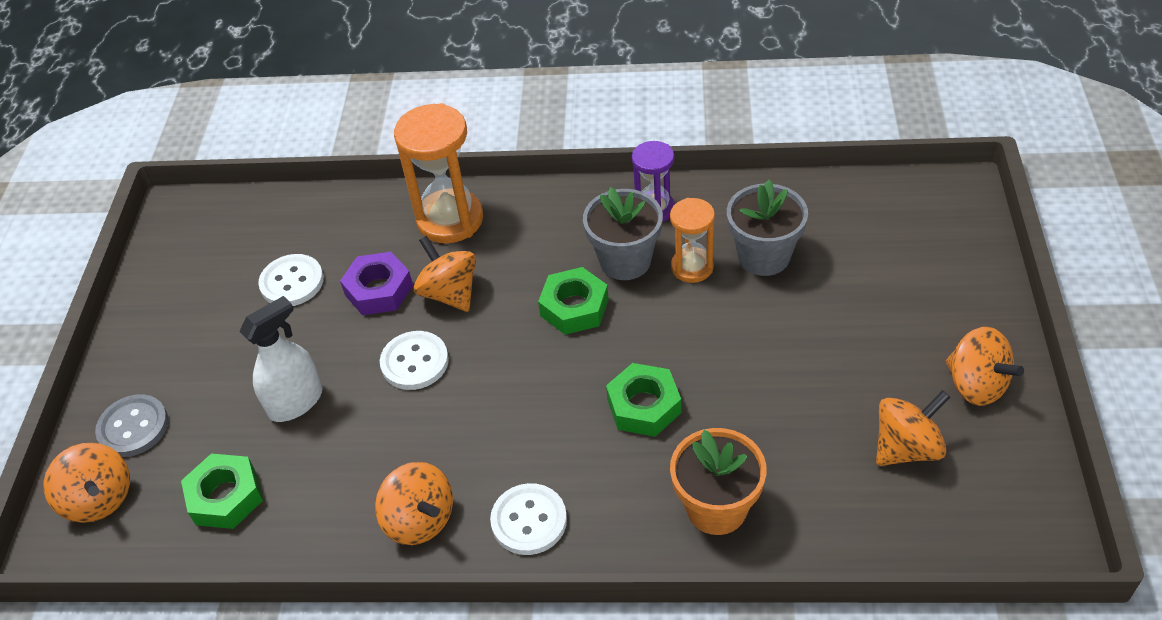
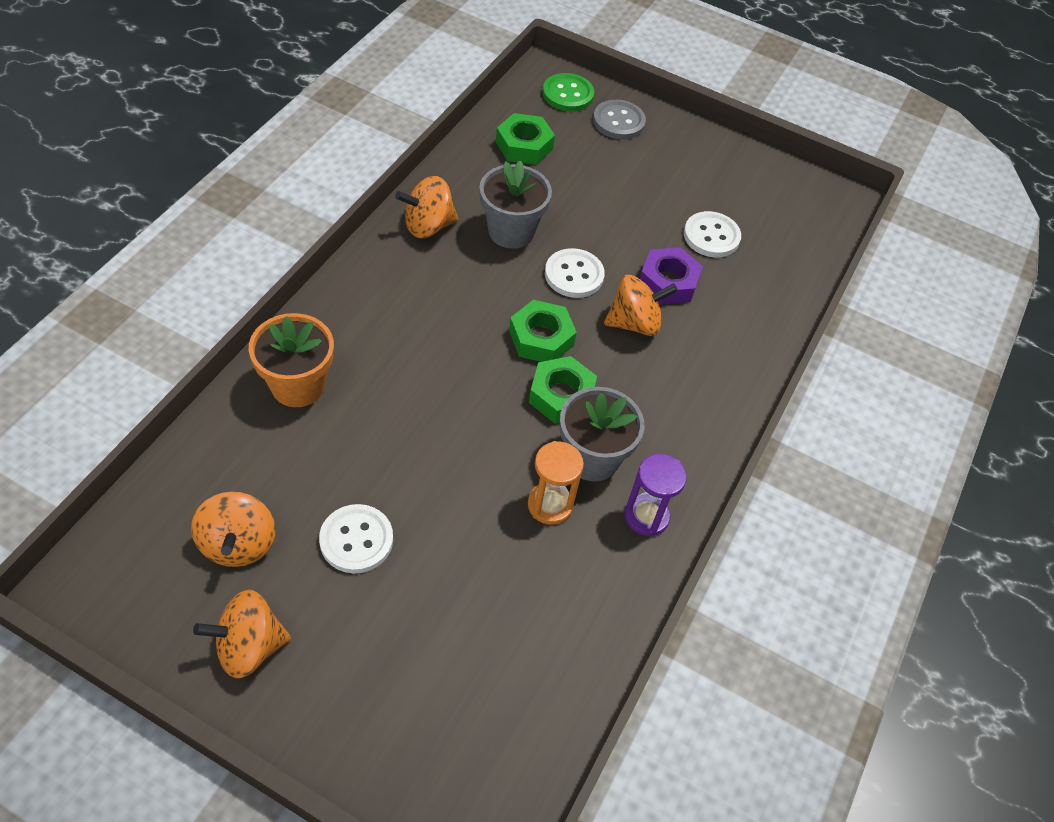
camera: 105 degrees right, 5 degrees up
orange spinning top [44,443,130,523] -> green button [542,73,594,112]
white spray bottle [239,296,323,422] -> none
orange hourglass [394,103,483,243] -> none
white button [490,483,567,555] -> white button moved to [319,504,393,573]
green nut [606,363,681,437] -> green nut moved to [509,300,577,362]
grey flower pot [727,180,808,276] -> grey flower pot moved to [480,161,552,249]

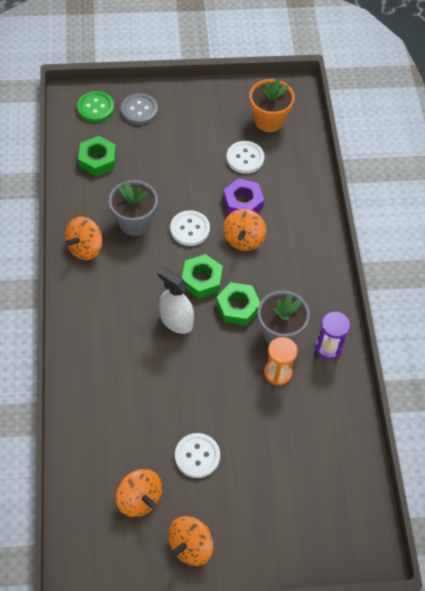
camera: 30 degrees left, 5 degrees up
orange flower pot [249,313,334,407] -> orange flower pot moved to [249,79,295,132]
orange spinning top [604,275,678,336] -> orange spinning top turned 150 degrees clockwise [223,209,266,251]
none -> white spray bottle [157,267,194,334]

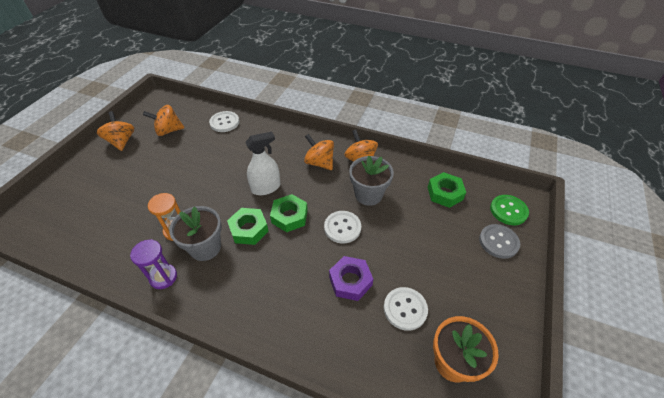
camera: 120 degrees right, 10 degrees down
white button [175,433,220,478] -> white button moved to [209,111,239,132]
orange spinning top [223,209,266,251] -> orange spinning top moved to [304,134,334,170]

